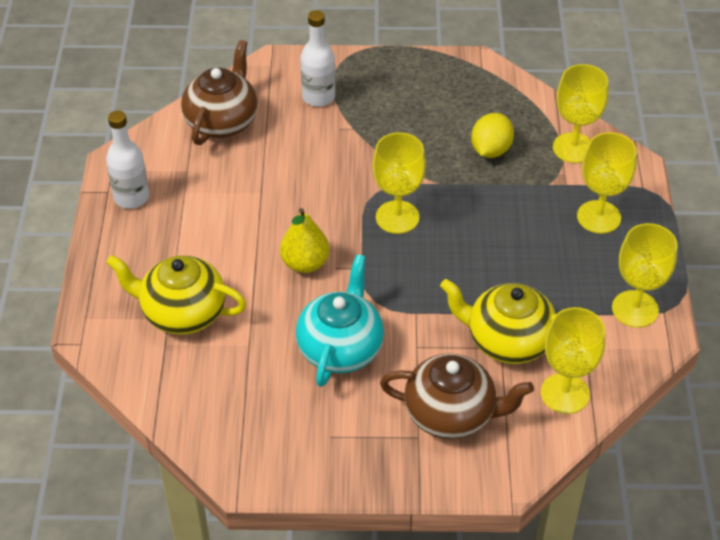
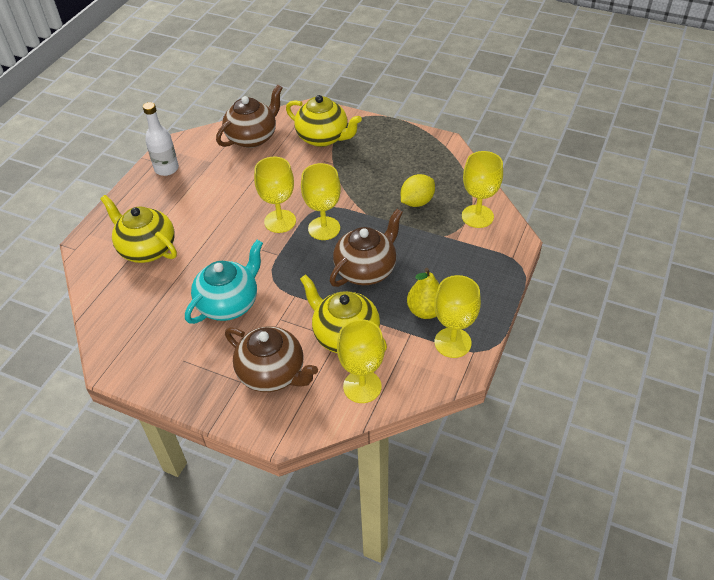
camera: 25 degrees right, 0 degrees up
yellow pear [280,208,330,273] -> yellow pear moved to [407,268,439,319]
white bottle [300,10,335,107] -> yellow teapot [286,95,362,147]
yellow goblet [577,132,637,234] -> yellow goblet moved to [254,156,296,233]
none -> brown teapot [330,209,403,287]

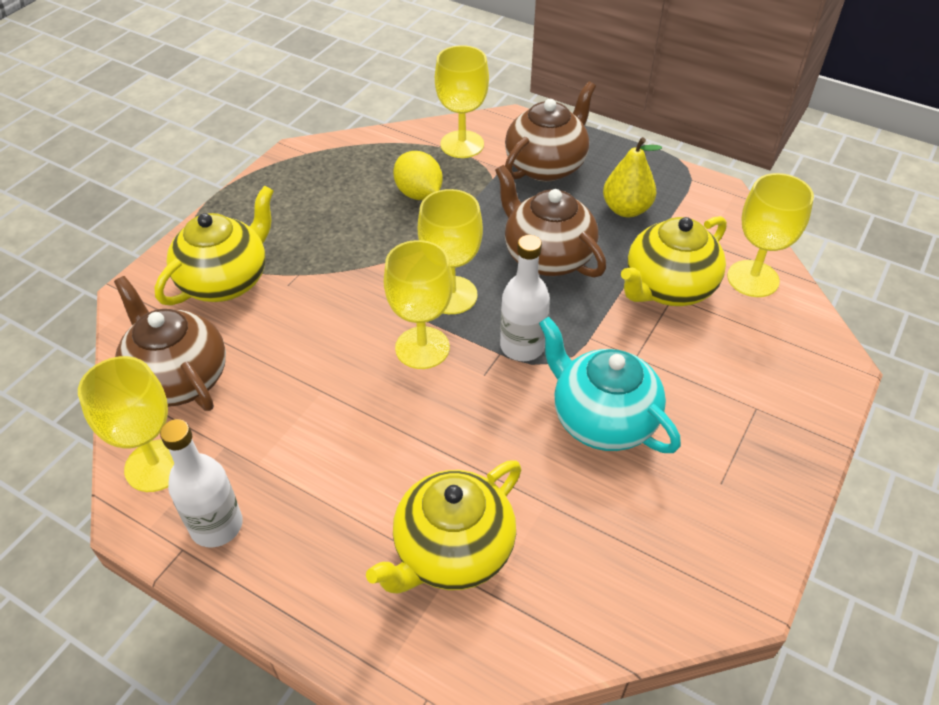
camera: 85 degrees left, 0 degrees up
brown teapot [225,326,318,392] -> brown teapot moved to [505,81,596,182]
yellow goblet [434,275,481,358] -> yellow goblet moved to [78,356,174,492]
none -> white bottle [500,235,550,361]

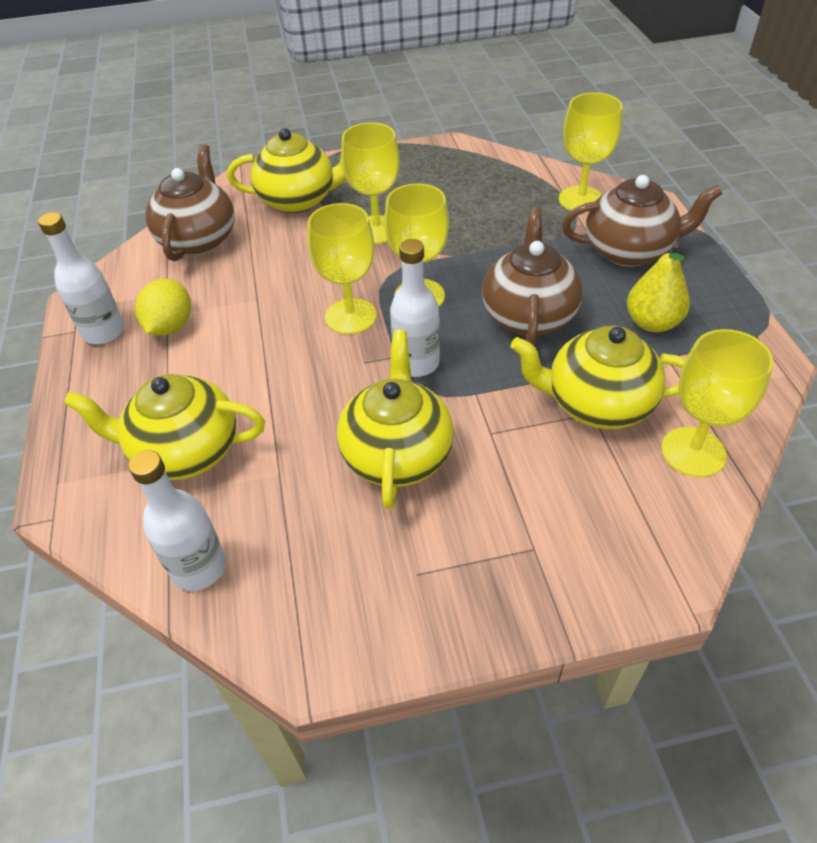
camera: 50 degrees right, 0 degrees up
yellow goblet [78,356,174,492] -> yellow goblet moved to [341,122,400,244]
yellow lemon [393,151,443,200] -> yellow lemon moved to [135,279,191,336]
turquoise teapot [539,317,681,453] -> yellow teapot [337,330,454,509]
none -> white bottle [129,450,226,591]

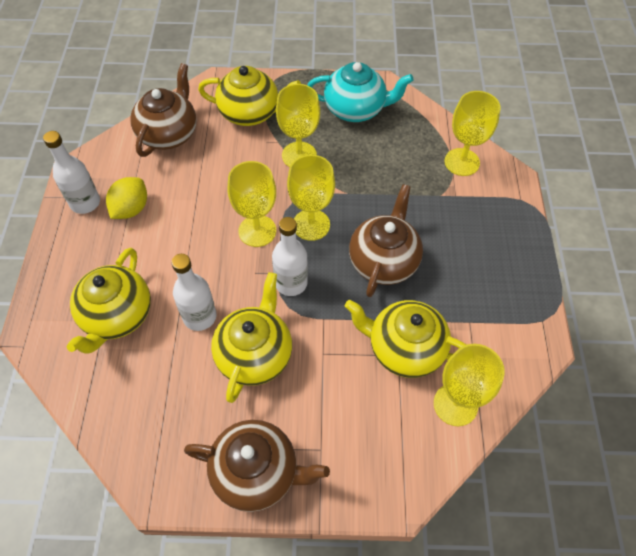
camera: 10 degrees right, 10 degrees up
yellow teapot [63,374,265,480] -> yellow teapot turned 90 degrees counterclockwise [66,248,151,354]
white bottle [129,450,226,591] -> white bottle moved to [171,254,217,331]
brown teapot [562,175,723,267] -> brown teapot moved to [184,420,330,512]
yellow pear [627,242,690,332] -> none
none -> turquoise teapot [308,62,414,122]

